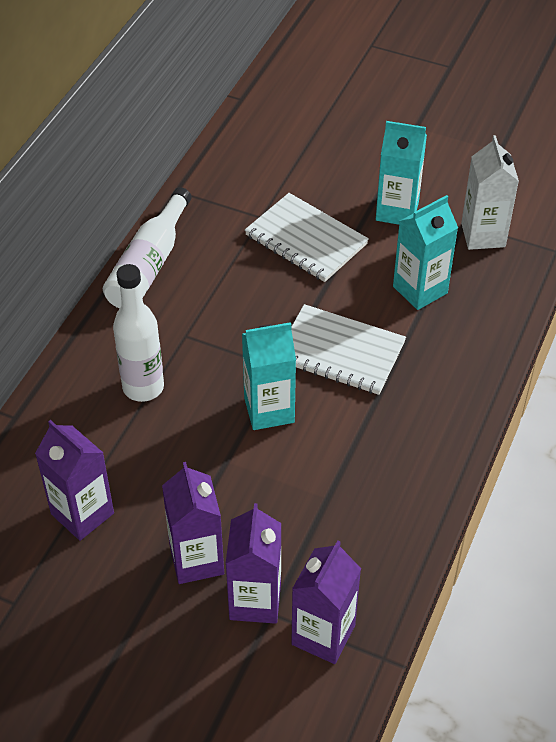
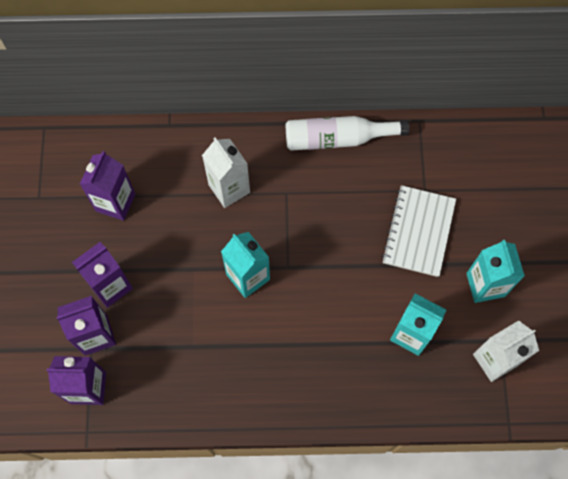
camera: 65 degrees right, 20 degrees up
white bottle [113,264,164,402] -> white carton [202,137,250,208]
white notebook [291,304,406,395] -> none

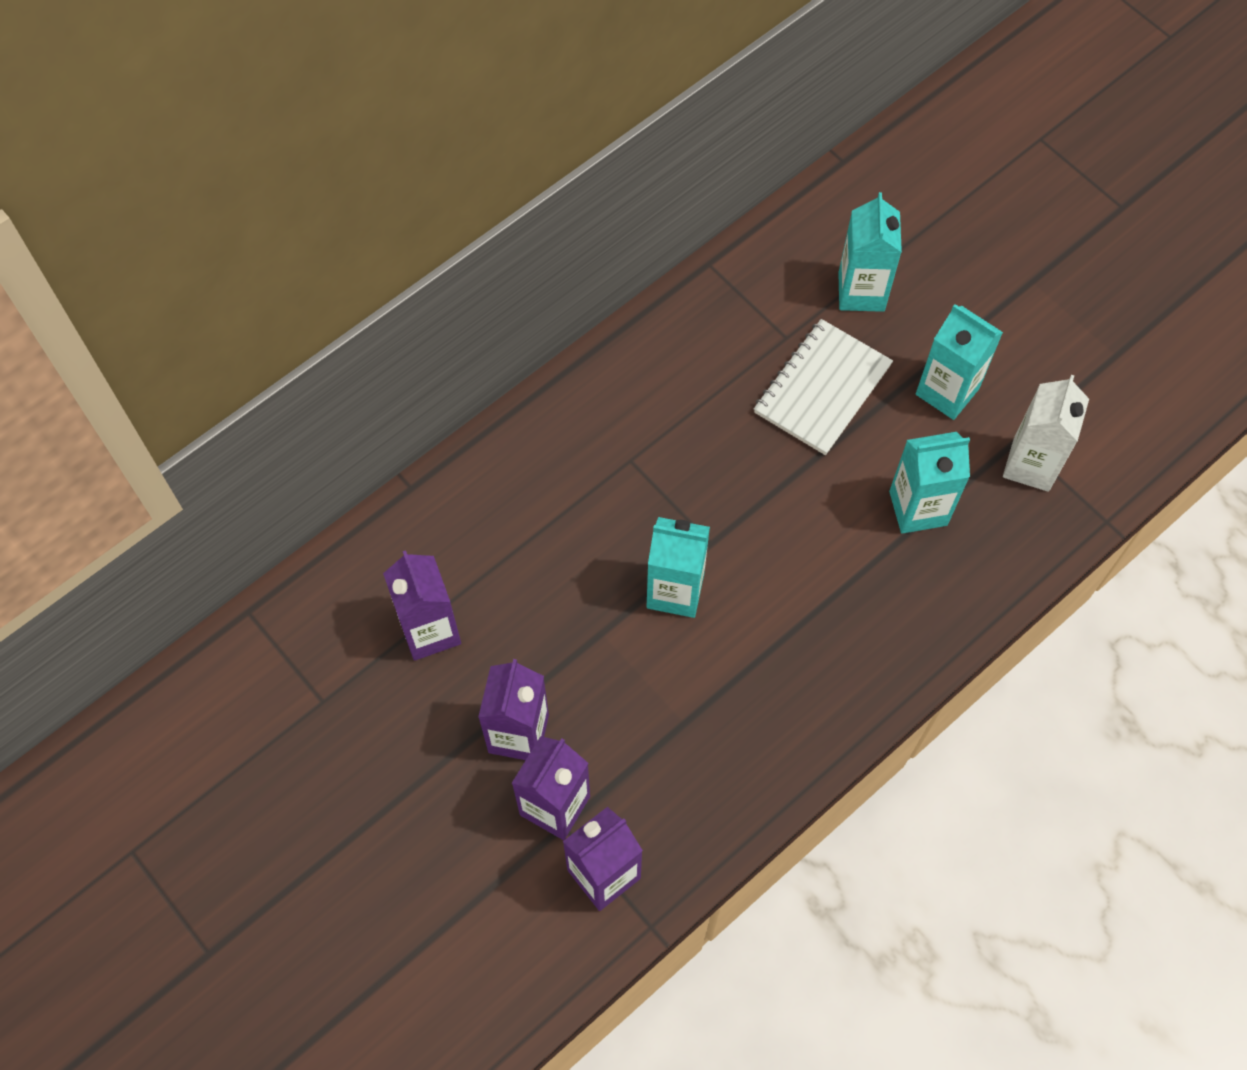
camera: 40 degrees left, 5 degrees down
white carton [202,137,250,208] -> none
white bottle [286,116,409,151] -> none
white notebook [382,185,456,277] -> white notebook turned 60 degrees clockwise [754,319,893,455]
none -> turquoise carton [838,192,902,312]

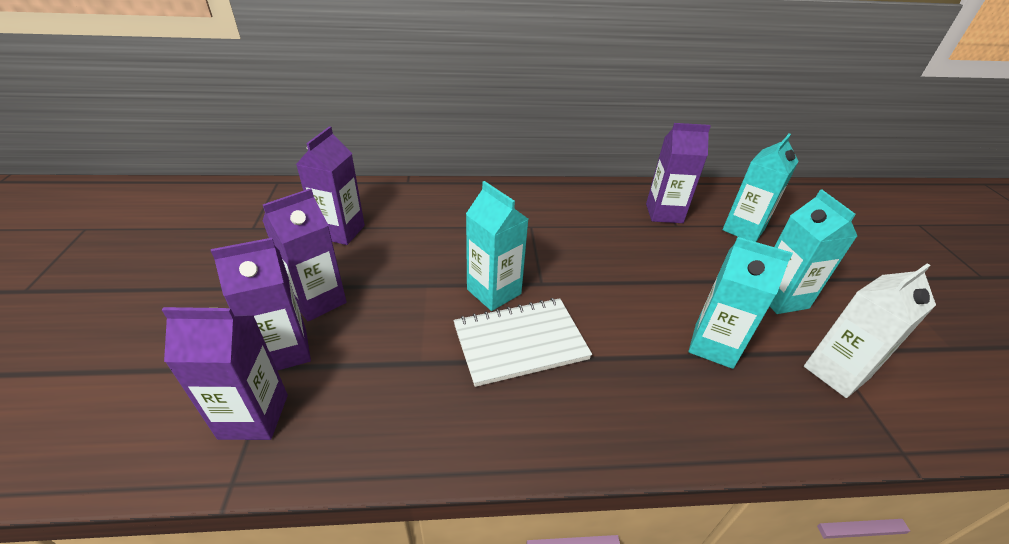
camera: 35 degrees right, 25 degrees down
white notebook [754,319,893,455] -> white notebook moved to [454,298,592,387]
none -> purple carton [646,123,711,223]

